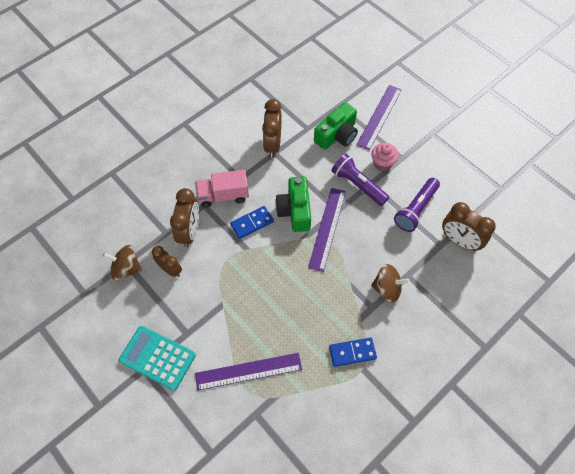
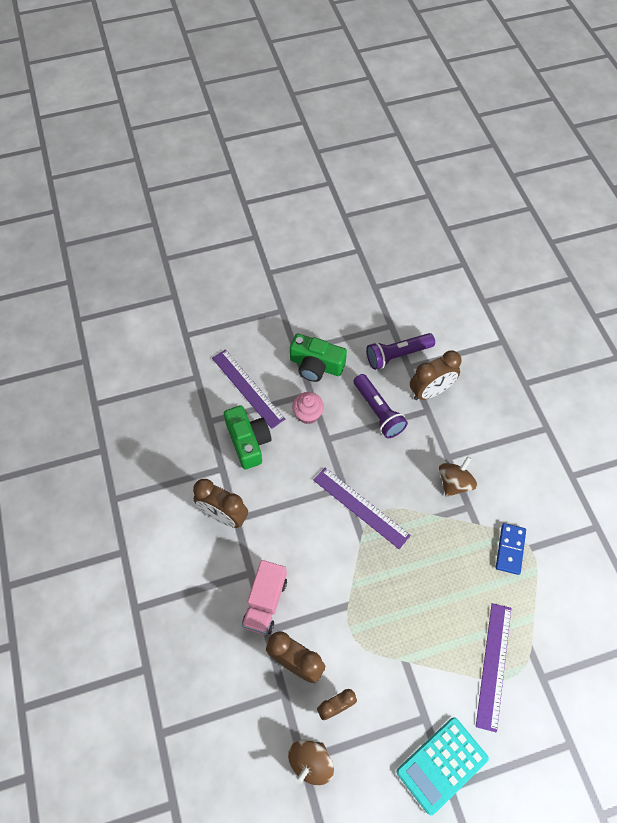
camera: 65 degrees left, 0 degrees up
blue domino [230,206,274,239] -> none
green camera [275,176,311,232] -> green camera moved to [290,334,347,382]
purple flashlight [331,154,389,206] -> purple flashlight moved to [366,333,435,370]

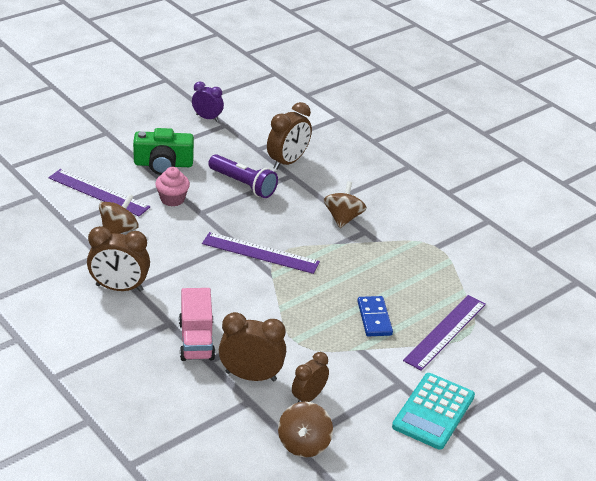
camera: 25 degrees left, 25 degrees down
green camera [224,405,272,470] -> brown spinning top [99,194,139,234]
purple flashlight [366,333,435,370] -> none
purple ruler [476,603,511,733] -> purple ruler turned 45 degrees clockwise [403,295,486,371]
blue domino [496,523,526,575] -> blue domino moved to [357,296,393,337]
none -> purple clock [192,81,224,122]

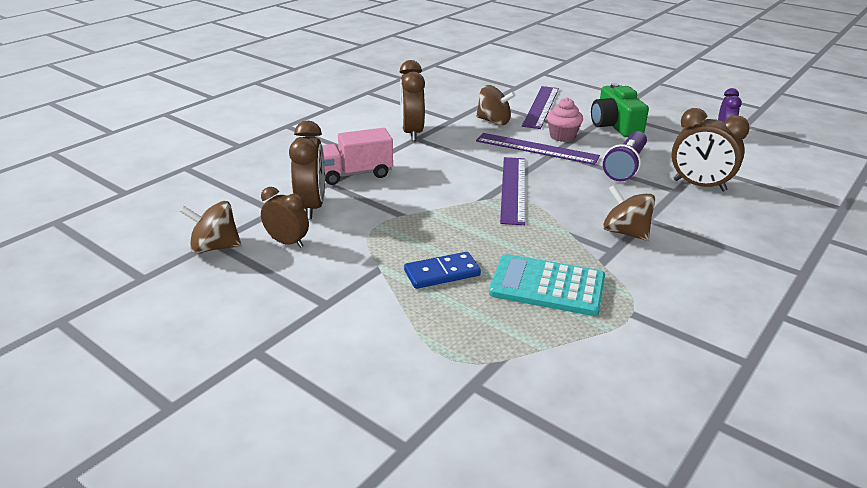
camera: 80 degrees right, 5 degrees down
brown spinning top [324,181,367,228] -> brown spinning top turned 135 degrees counterclockwise [603,185,655,241]
turquoise calculator [392,373,475,450] -> turquoise calculator moved to [489,254,605,316]
purple ruler [403,295,486,371] -> purple ruler moved to [476,133,600,165]

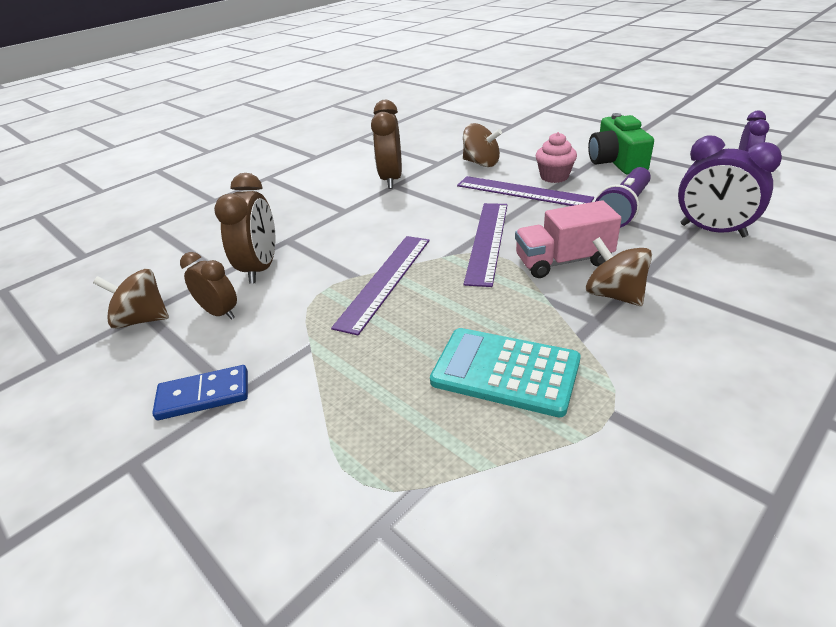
camera: 10 degrees right, 5 degrees up
pink truck [322,128,393,185] -> pink truck moved to [515,200,622,278]
blue domino [404,252,481,289] -> blue domino moved to [152,365,248,420]
purple ruler [522,86,559,129] -> purple ruler moved to [331,236,430,335]
brown clock [671,108,750,191] -> purple clock [678,135,782,237]

